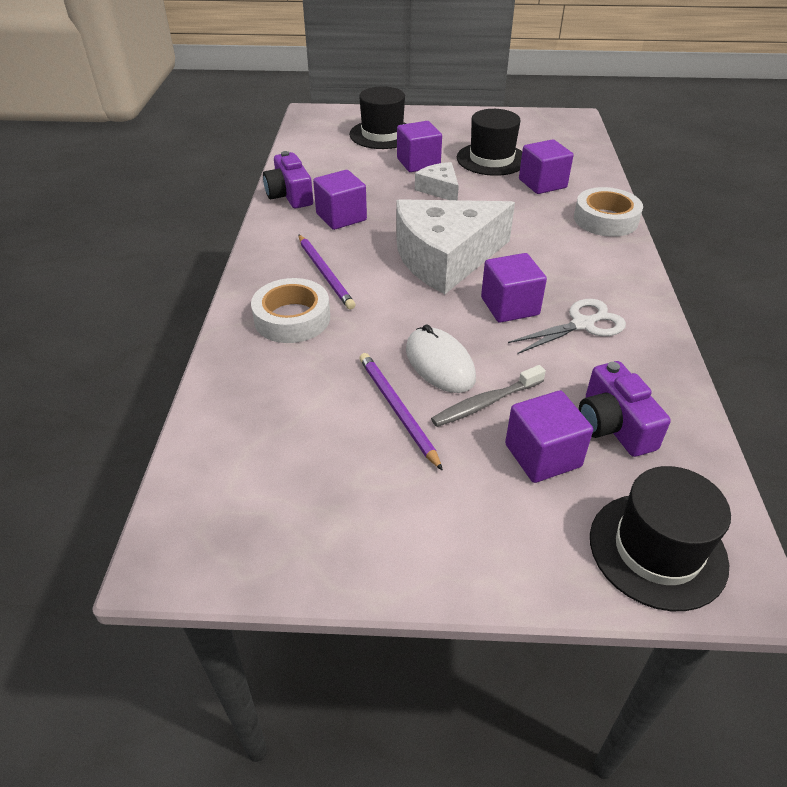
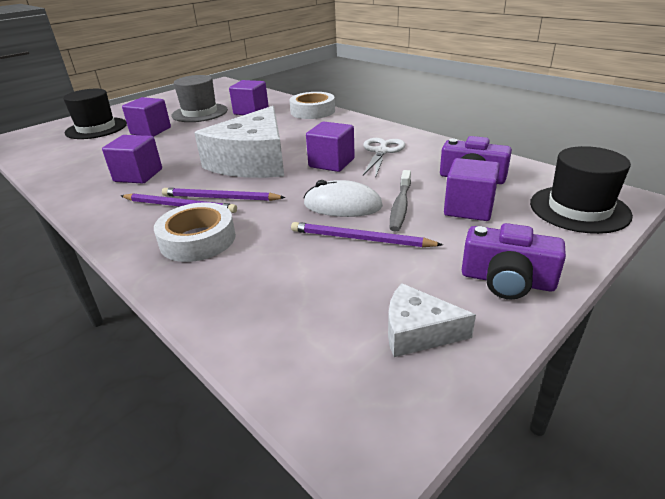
camera: 45 degrees left, 10 degrees down
purple camera [263,151,313,208] -> purple camera moved to [462,223,566,300]
white cheese [415,162,459,200] -> white cheese moved to [388,283,476,357]
black hat [457,109,522,176] -> grey hat [171,75,228,122]
none -> purple pencil [162,188,286,201]

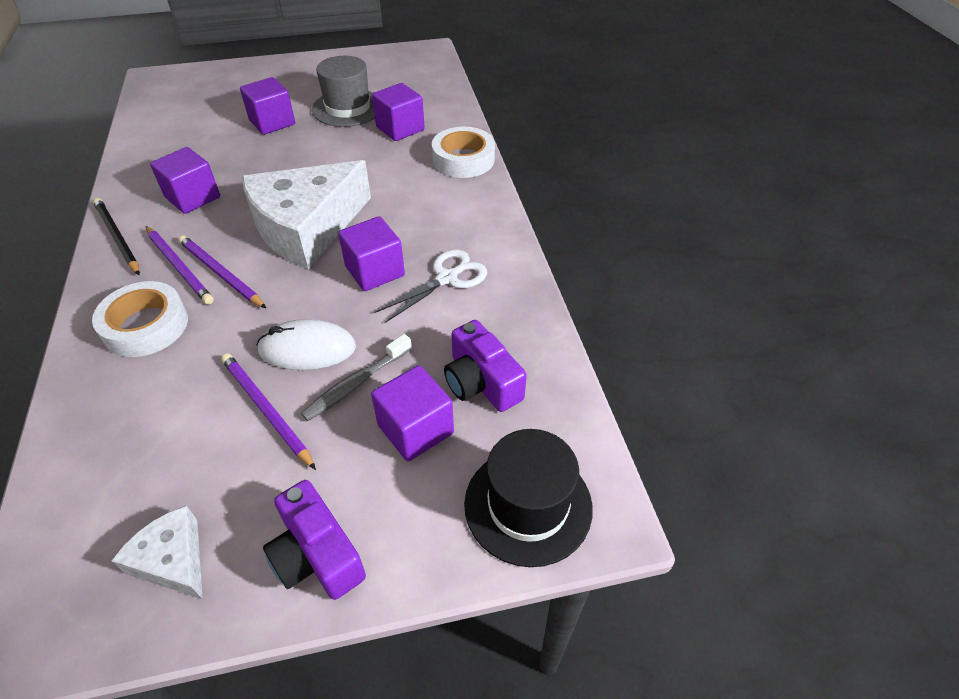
camera: 30 degrees right, 15 degrees up
black hat [63,89,127,139] -> none
white mouse [304,180,383,217] -> white mouse turned 45 degrees counterclockwise [257,319,356,370]
none -> black pencil [93,198,140,275]

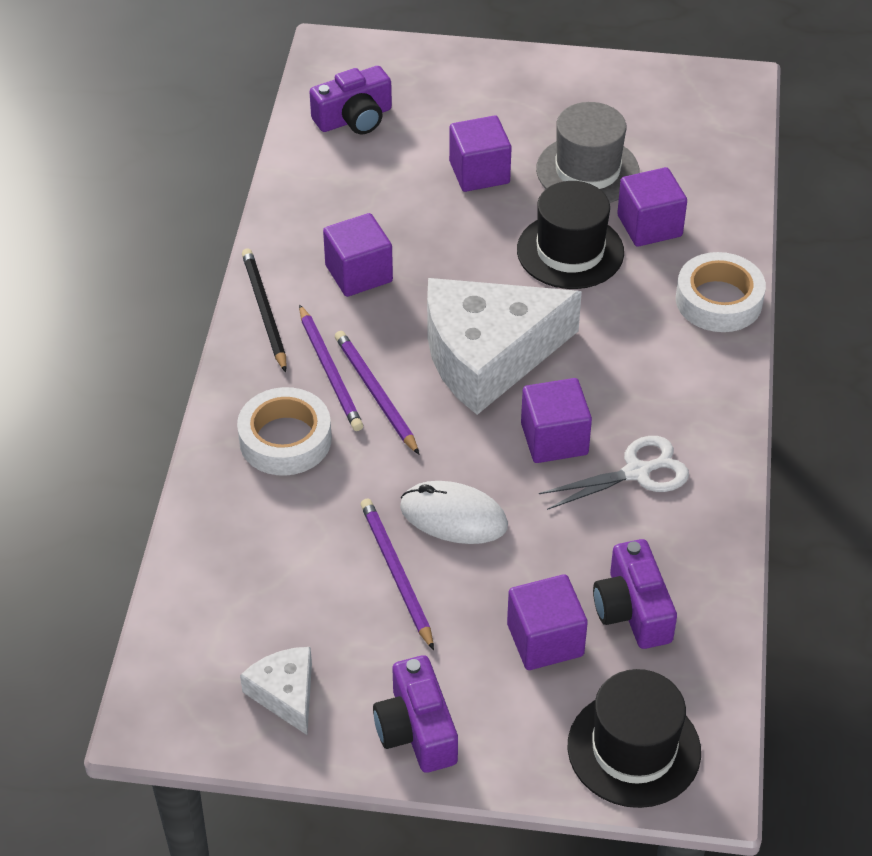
camera: 20 degrees right, 0 degrees up
grey toothbrush [301,334,412,421] -> none
none -> purple camera [309,66,392,134]
none -> black hat [517,181,624,289]

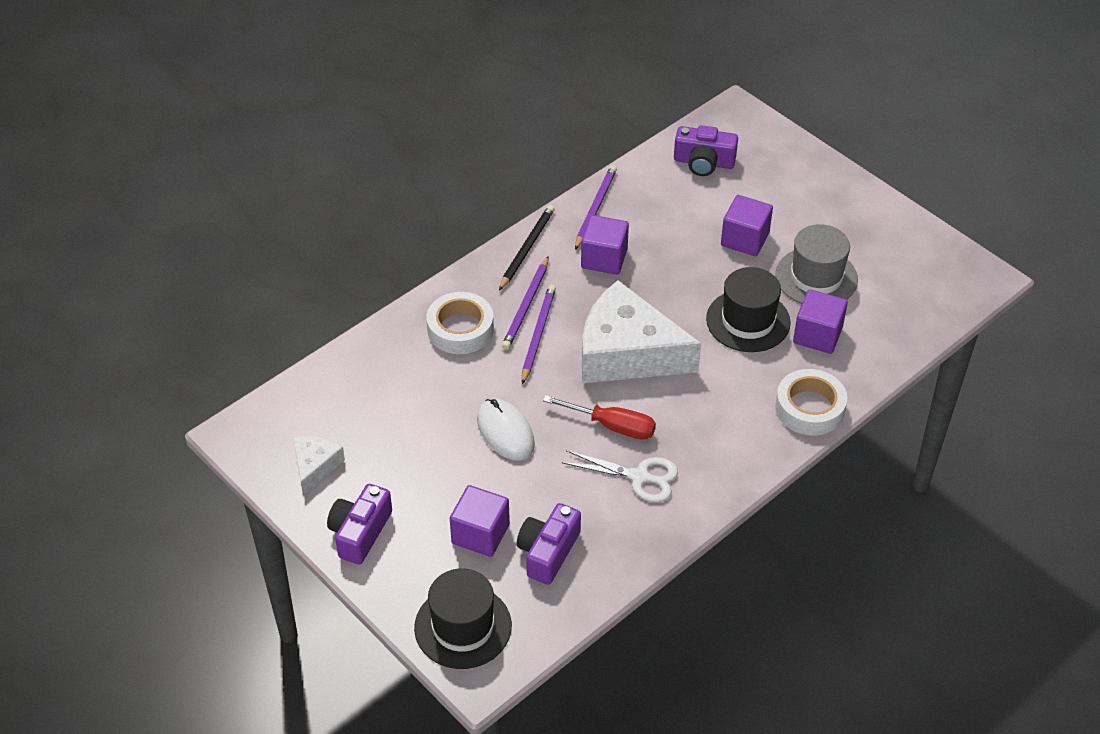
camera: 40 degrees right, 0 degrees up
purple pencil [361,499,434,650] -> purple pencil moved to [575,165,617,250]
purple cube [521,378,592,463] -> red screwdriver [543,395,656,440]

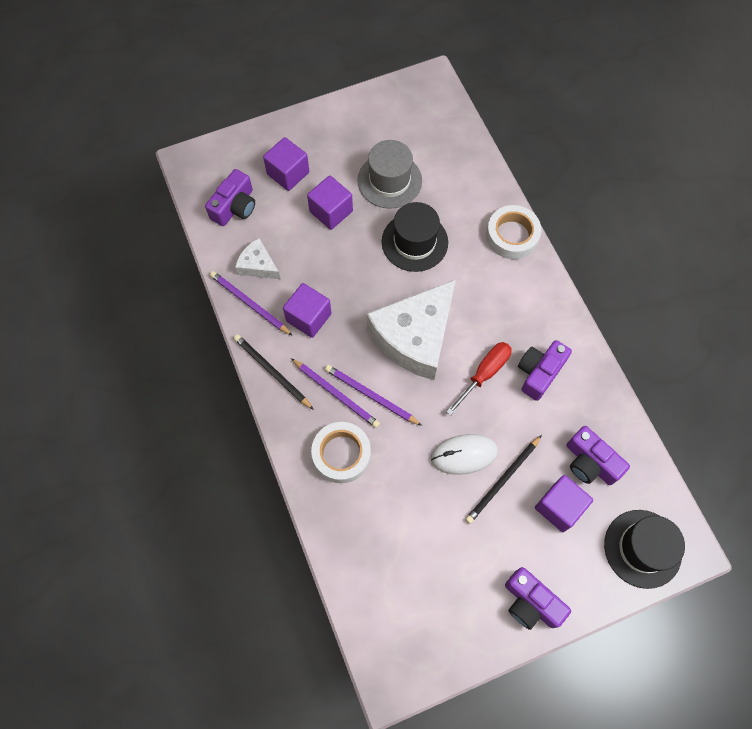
camera: 70 degrees left, 20 degrees up
white cheese [293,436,345,495] -> white cheese moved to [235,238,280,279]
white scissors [562,450,678,502] -> purple camera [518,340,572,401]
purple cube [793,289,848,354] -> purple cube moved to [263,137,309,191]
none -> black pencil [465,435,542,524]

